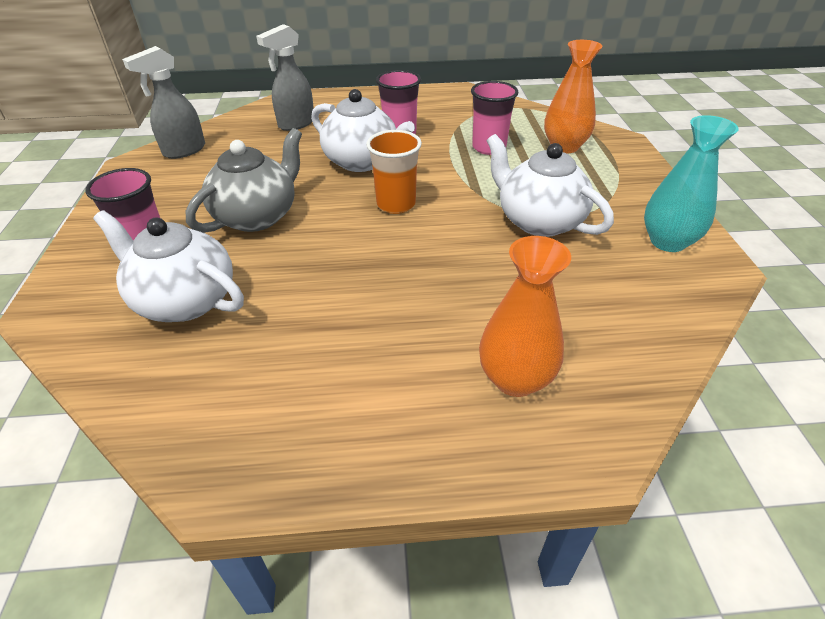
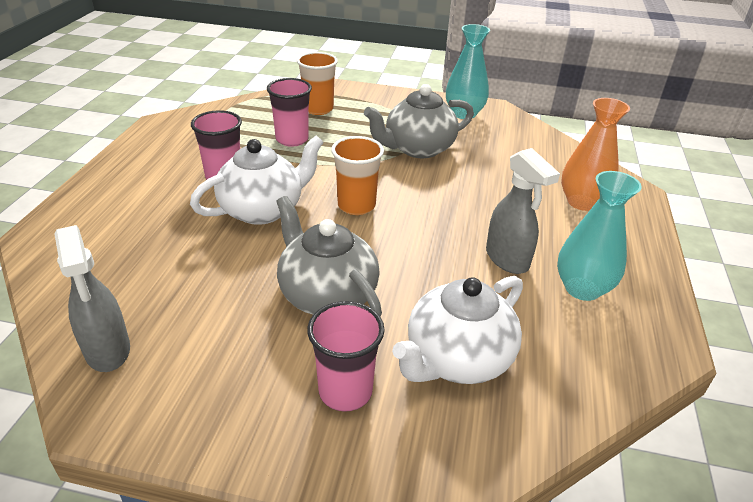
camera: 75 degrees left, 5 degrees down
grey spray bottle [256,24,314,131] -> grey spray bottle moved to [486,148,560,274]
white teapot [486,134,614,237] -> grey teapot [364,84,474,158]
orange vase [544,40,603,153] -> orange cup [297,52,338,115]
none -> turquoise vase [557,171,642,301]

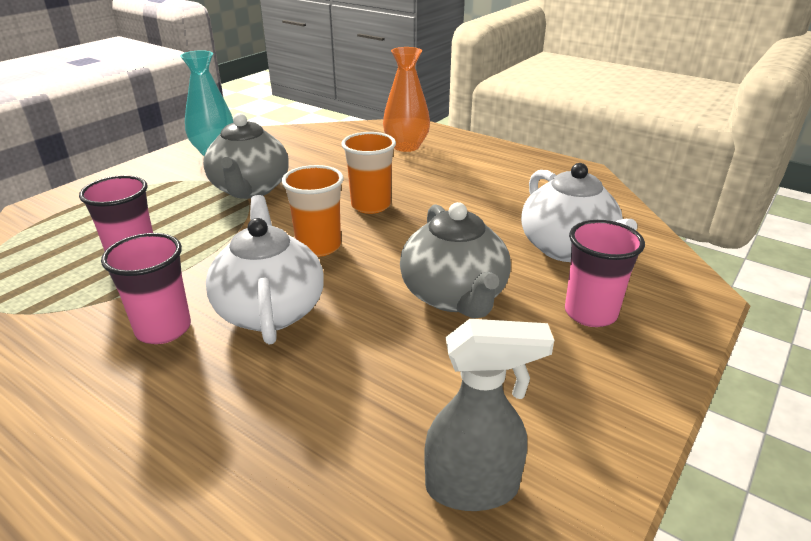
camera: 65 degrees left, 5 degrees down
grey teapot [276,196,382,317] -> grey teapot turned 90 degrees counterclockwise [400,202,511,318]
orange cup [297,52,338,115] -> orange cup moved to [341,132,396,214]
grey spray bottle [486,148,560,274] -> none
turquoise vase [557,171,642,301] -> none

